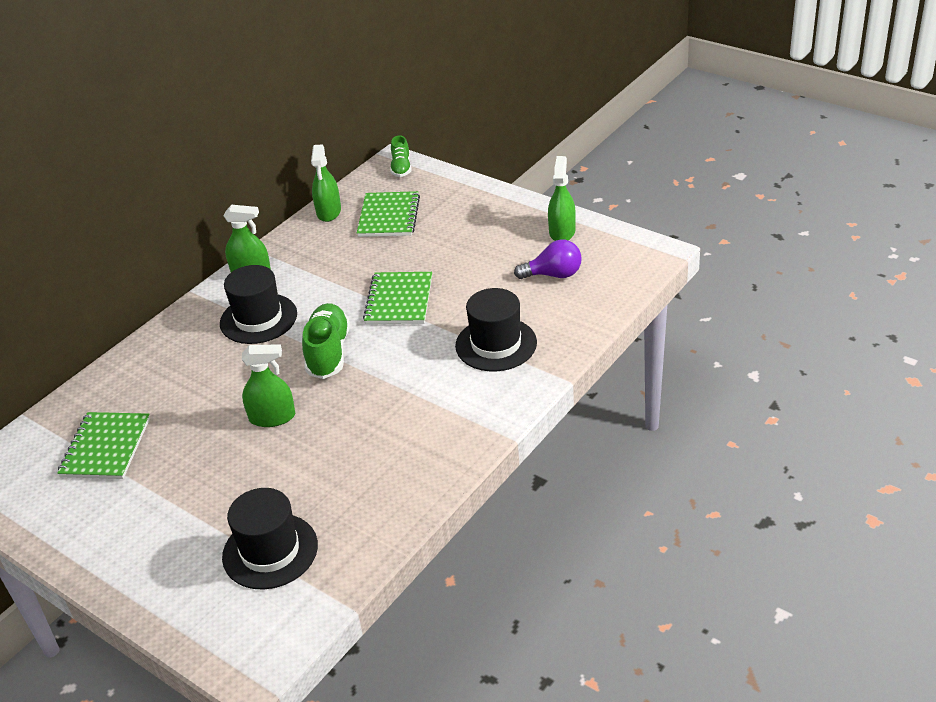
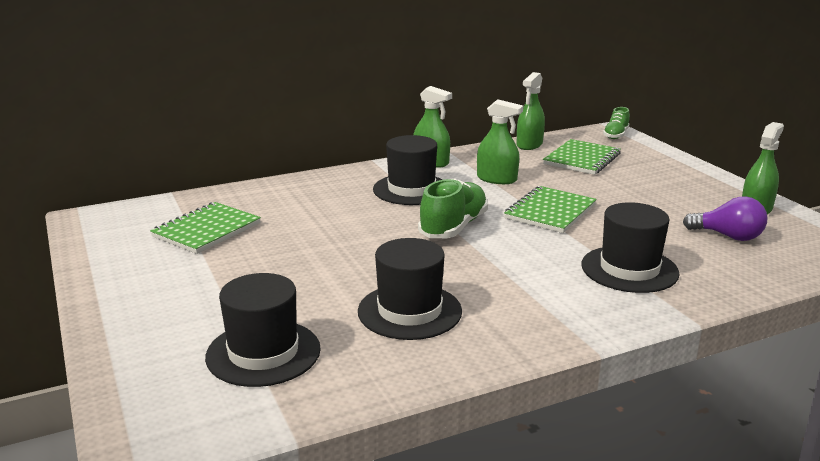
camera: 25 degrees right, 15 degrees down
green spray bottle [242,344,295,427] -> green spray bottle moved to [477,99,523,184]
none -> black hat [358,238,462,340]

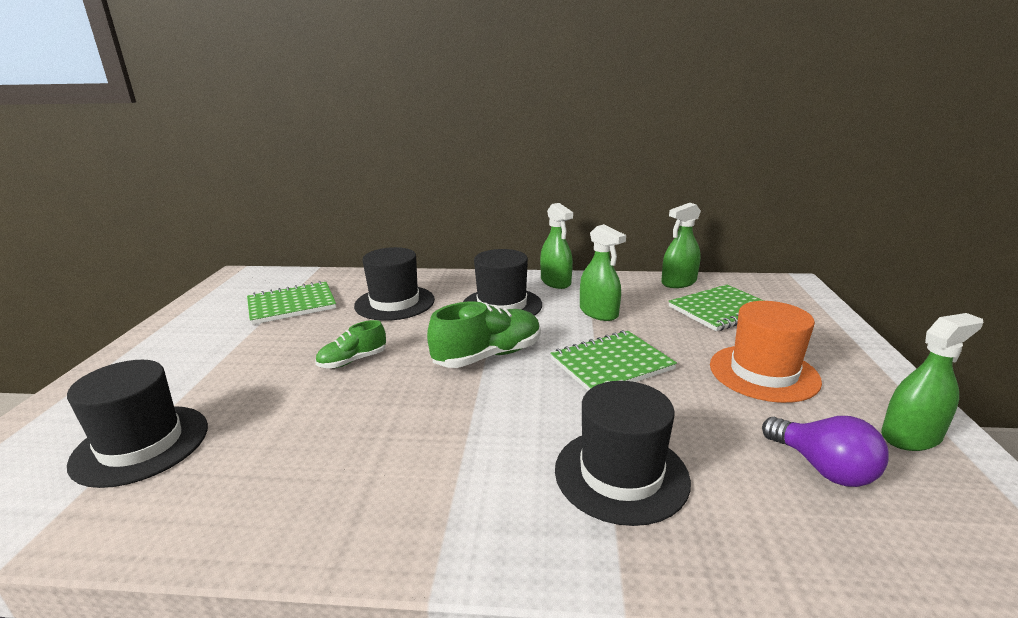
camera: 30 degrees right, 0 degrees up
black hat [358,238,462,340] -> black hat moved to [354,247,435,321]
green shoe [603,107,630,139] -> green shoe moved to [315,320,386,368]
none -> orange hat [710,301,822,403]

